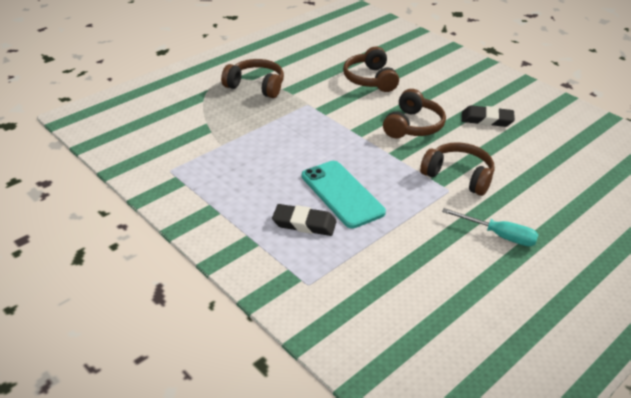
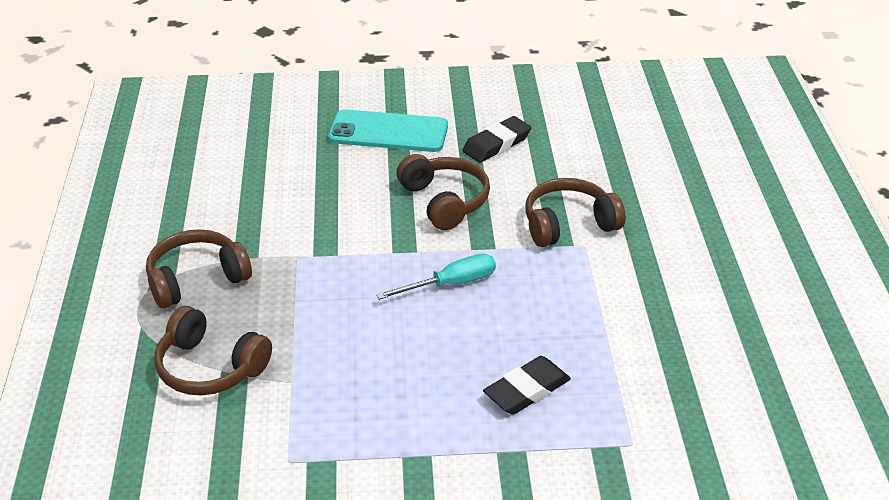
camera: 50 degrees left, 0 degrees up
turquoise phone [302,161,386,228] -> turquoise phone moved to [328,109,448,152]
brown headphones [343,47,399,92] -> brown headphones moved to [155,306,272,395]
turquoise screwdriver [442,208,538,246] -> turquoise screwdriver moved to [376,254,496,300]

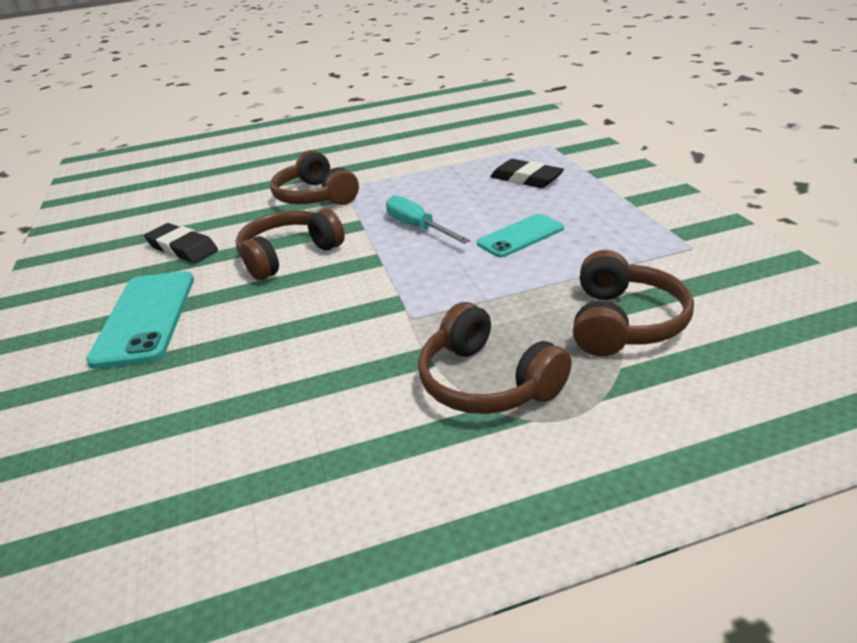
camera: 100 degrees left, 5 degrees down
none -> turquoise phone [477,214,564,258]

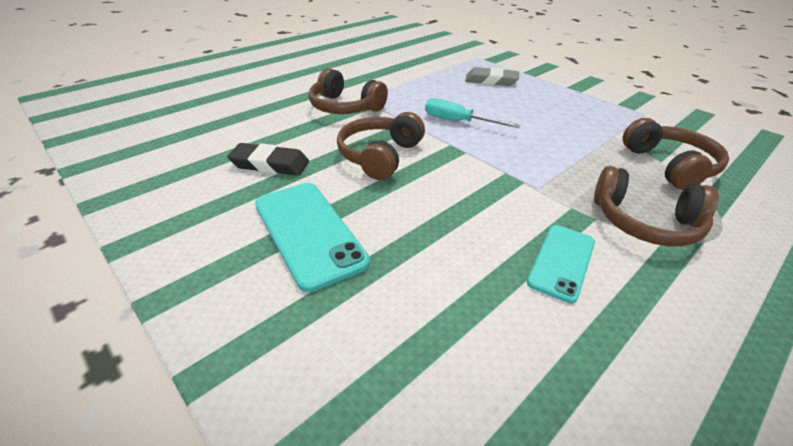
camera: 30 degrees left, 5 degrees up
turquoise phone [477,214,564,258] -> turquoise phone moved to [527,225,595,303]
black eraser [490,159,564,188] -> grey eraser [465,67,519,86]

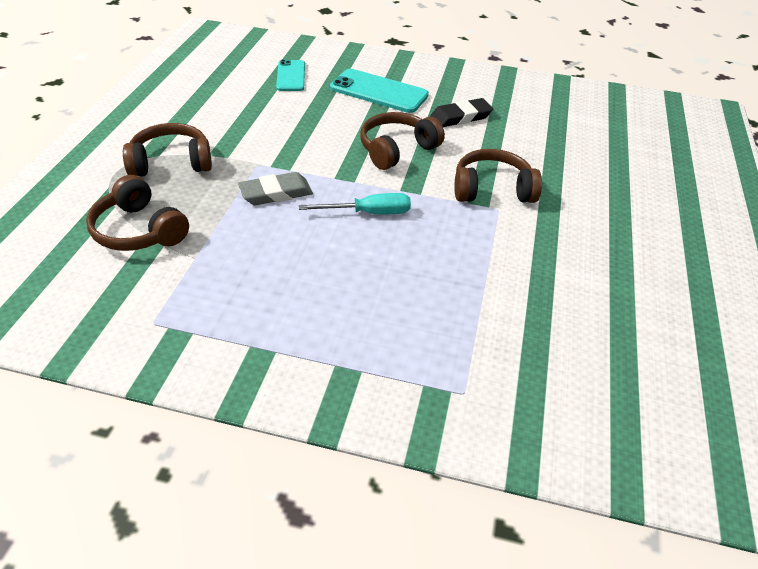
camera: 145 degrees right, 5 degrees up
brown headphones [337,112,425,180] -> brown headphones turned 120 degrees counterclockwise [360,112,445,170]
grey eraser [465,67,519,86] -> grey eraser moved to [238,172,313,205]
turquoise phone [527,225,595,303] -> turquoise phone moved to [276,59,305,91]

